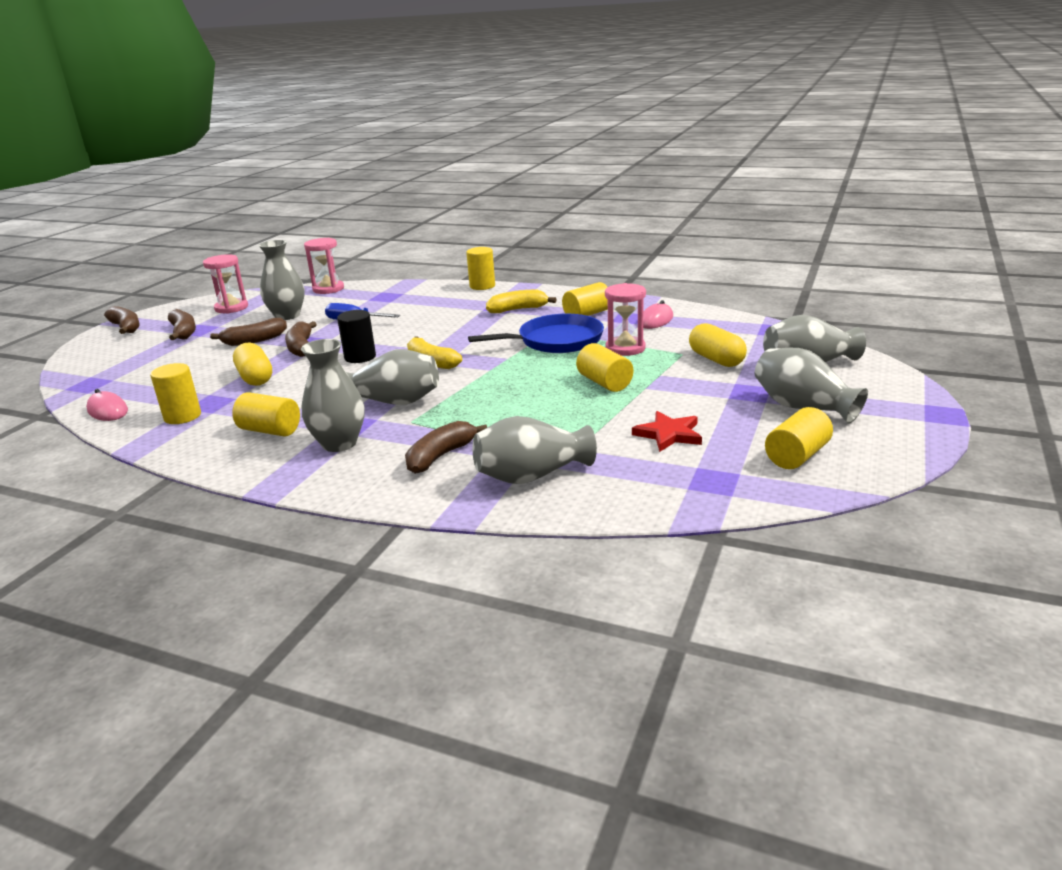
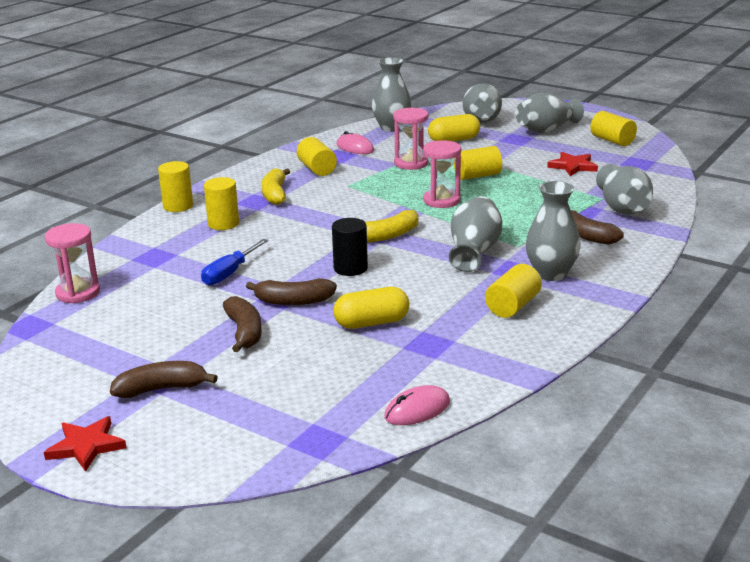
camera: 80 degrees left, 0 degrees up
brown banana [104,306,140,334] -> red star [44,416,127,472]
yellow cylinder [150,363,201,424] -> yellow cylinder moved to [204,177,239,230]
pink hourglass [203,254,248,314] -> pink hourglass moved to [423,140,461,208]
grey vase [259,240,305,320] -> grey vase moved to [372,57,411,132]
blue pan [468,314,604,353] -> none

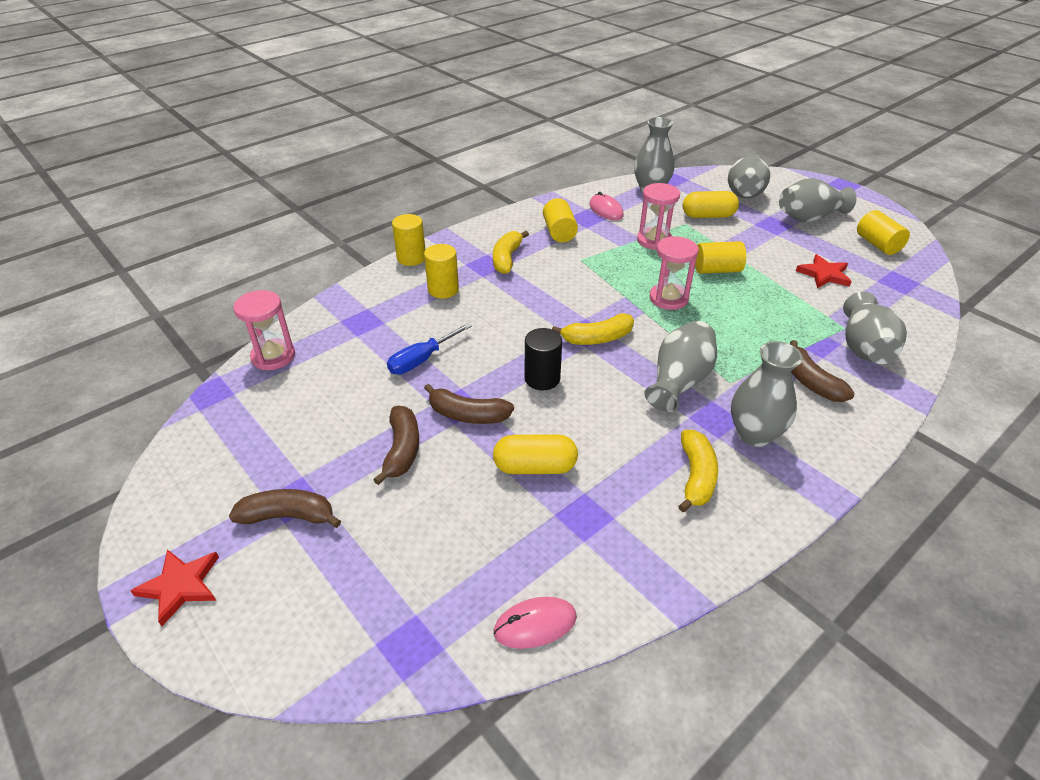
camera: 15 degrees right, 15 degrees up
yellow cylinder [485,264,542,318] -> yellow banana [678,430,718,512]

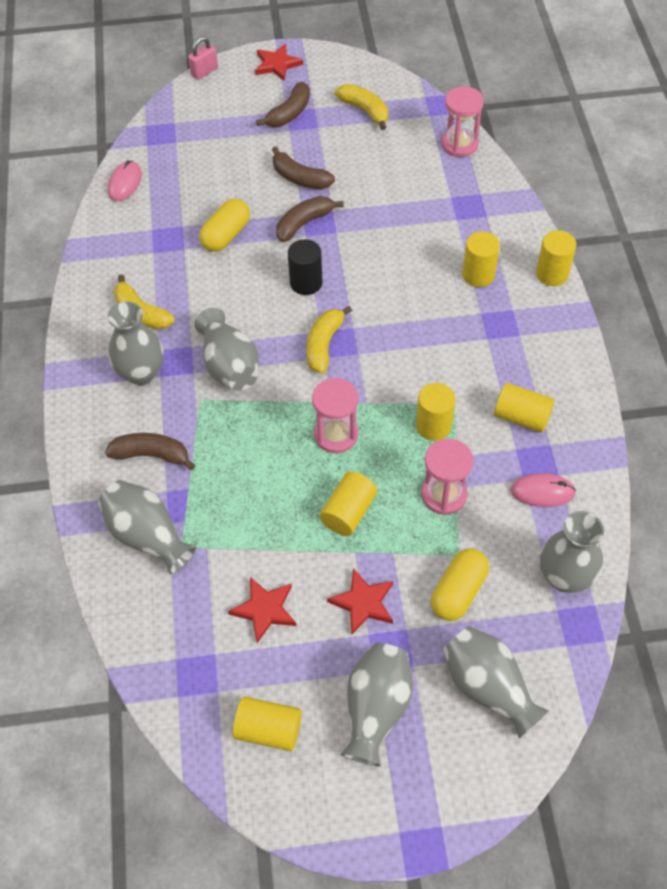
camera: 125 degrees right, 15 degrees up
blue screwdriver [387,323,472,375] -> none
yellow banana [493,231,529,274] -> yellow banana moved to [335,84,388,130]
none -> pink padlock [188,36,218,80]
none -> red star [327,568,393,635]
none -> yellow cylinder [416,383,455,441]

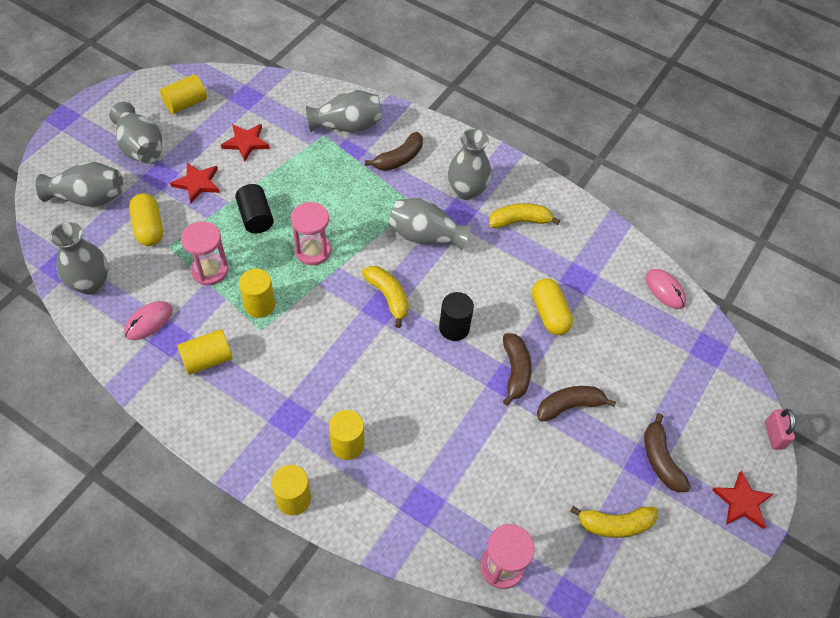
camera: 125 degrees right, 0 degrees up
yellow cylinder [319,471,377,536] -> black cylinder [235,184,274,234]

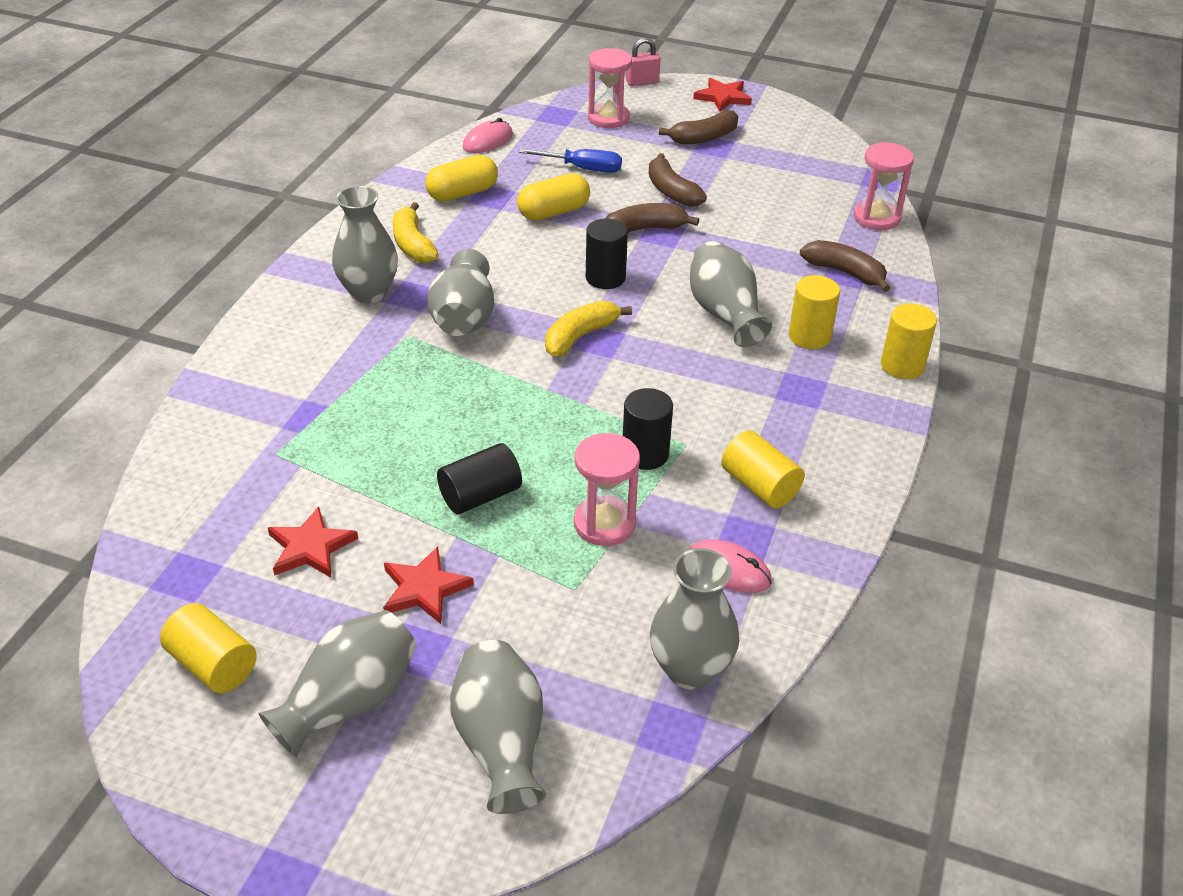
camera: 100 degrees left, 15 degrees down
yellow capsule [129,193,163,246] -> yellow capsule moved to [425,155,498,202]
yellow cylinder [239,269,275,318] -> black cylinder [623,388,673,470]
pink hourglass [291,202,331,265] -> pink hourglass moved to [588,48,632,128]
grey vase [306,90,382,132] -> grey vase moved to [690,241,772,347]
brown banana [365,132,423,171] -> brown banana moved to [800,240,890,292]
yellow banana [570,506,658,538] -> none
none -> blue screwdriver [519,148,622,173]

